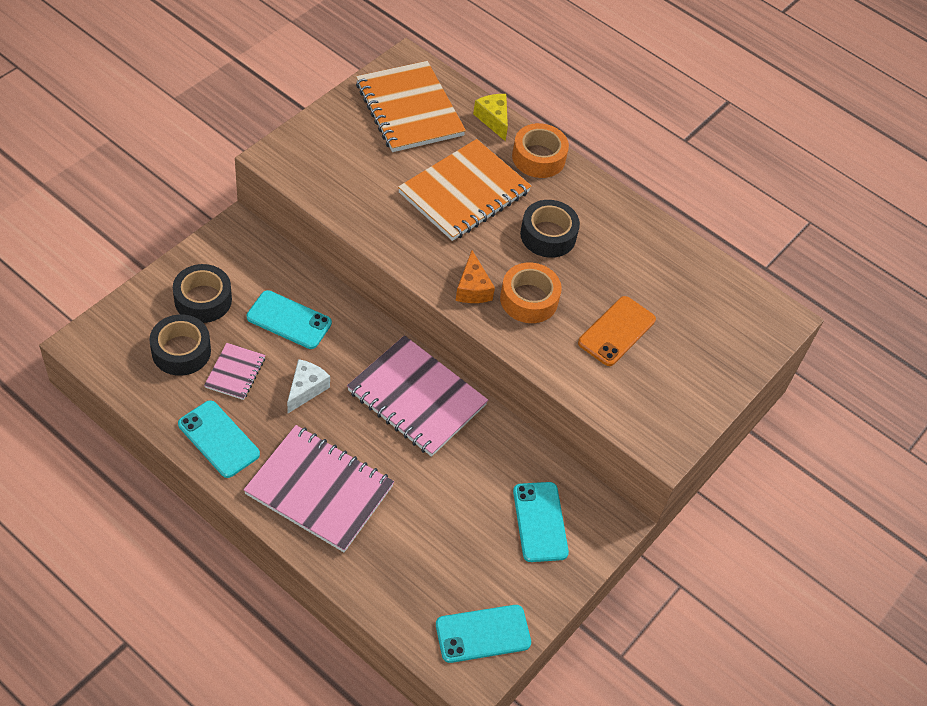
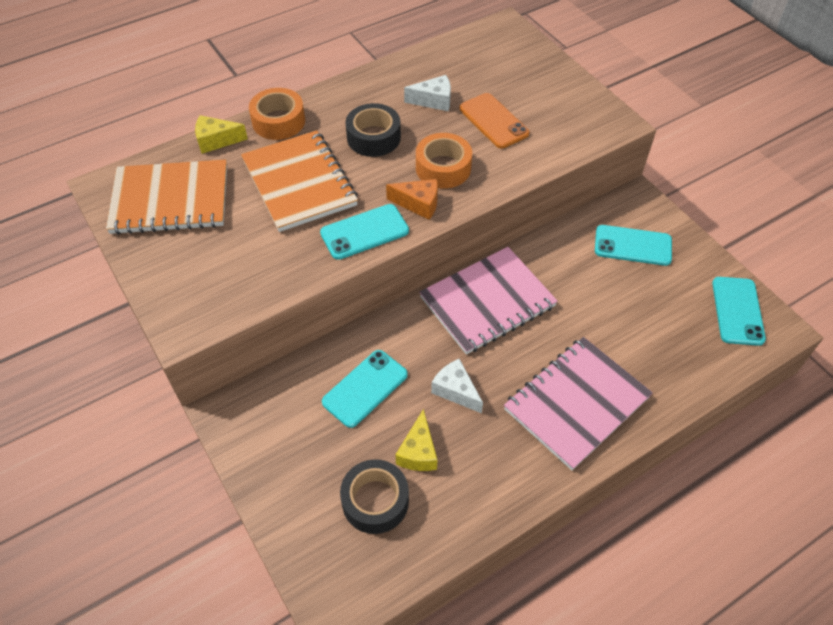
camera: 65 degrees left, 0 degrees up
black tape [173,264,232,323] -> none
turquoise phone [178,400,260,478] -> turquoise phone moved to [320,204,409,260]
pink notebook [204,343,265,400] -> yellow cheese [395,409,437,471]
none -> white cheese [404,75,451,111]

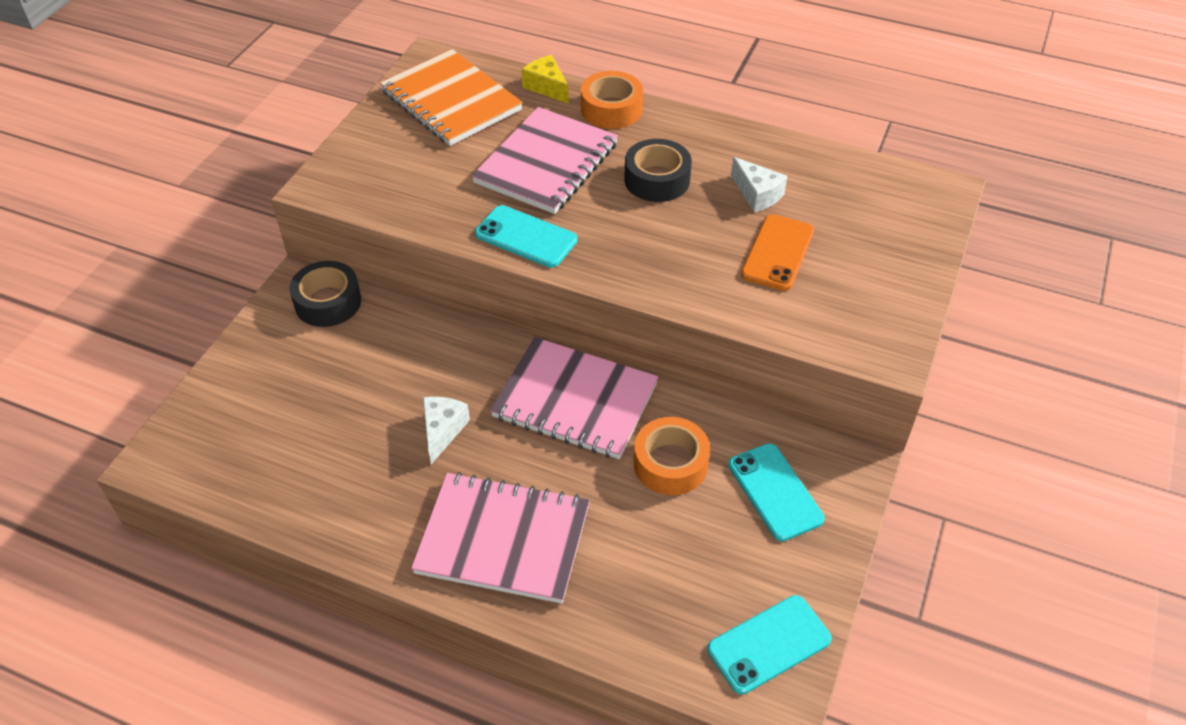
camera: 55 degrees right, 5 degrees down
orange notebook [241,130,358,232] -> pink notebook [472,107,618,214]
turquoise phone [322,350,408,428] -> none
black tape [340,459,409,534] -> black tape moved to [289,261,361,327]
orange cheese [386,179,438,220] -> none
yellow cheese [395,409,437,471] -> none
orange tape [416,133,472,188] -> orange tape moved to [634,417,710,495]

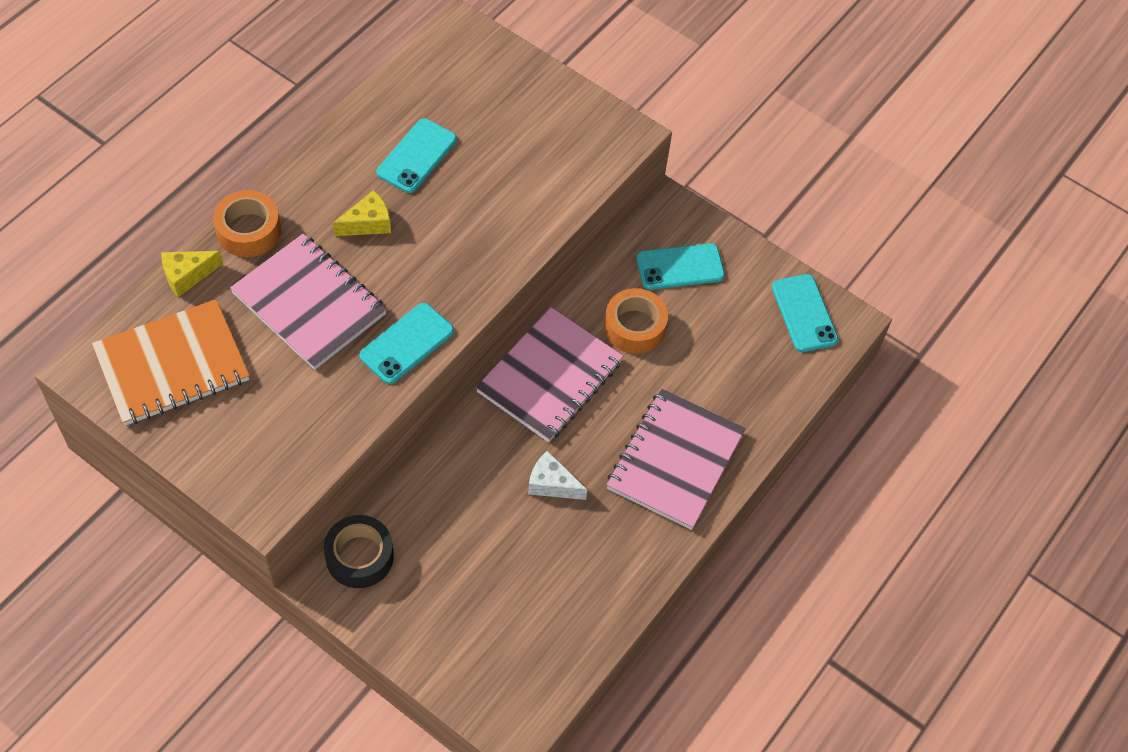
camera: 80 degrees left, 10 degrees up
black tape [624,139,692,202] -> yellow cheese [333,190,391,236]
white cheese [731,157,787,212] -> turquoise phone [377,119,457,193]
orange phone [741,214,814,291] -> none

